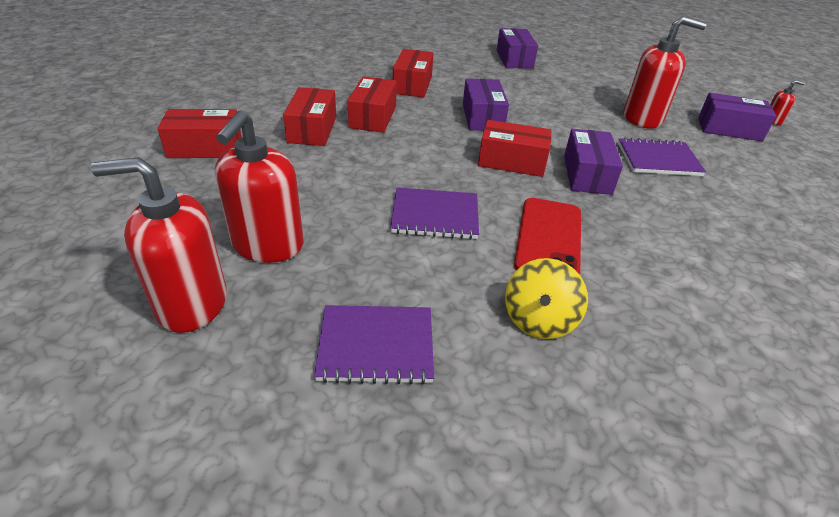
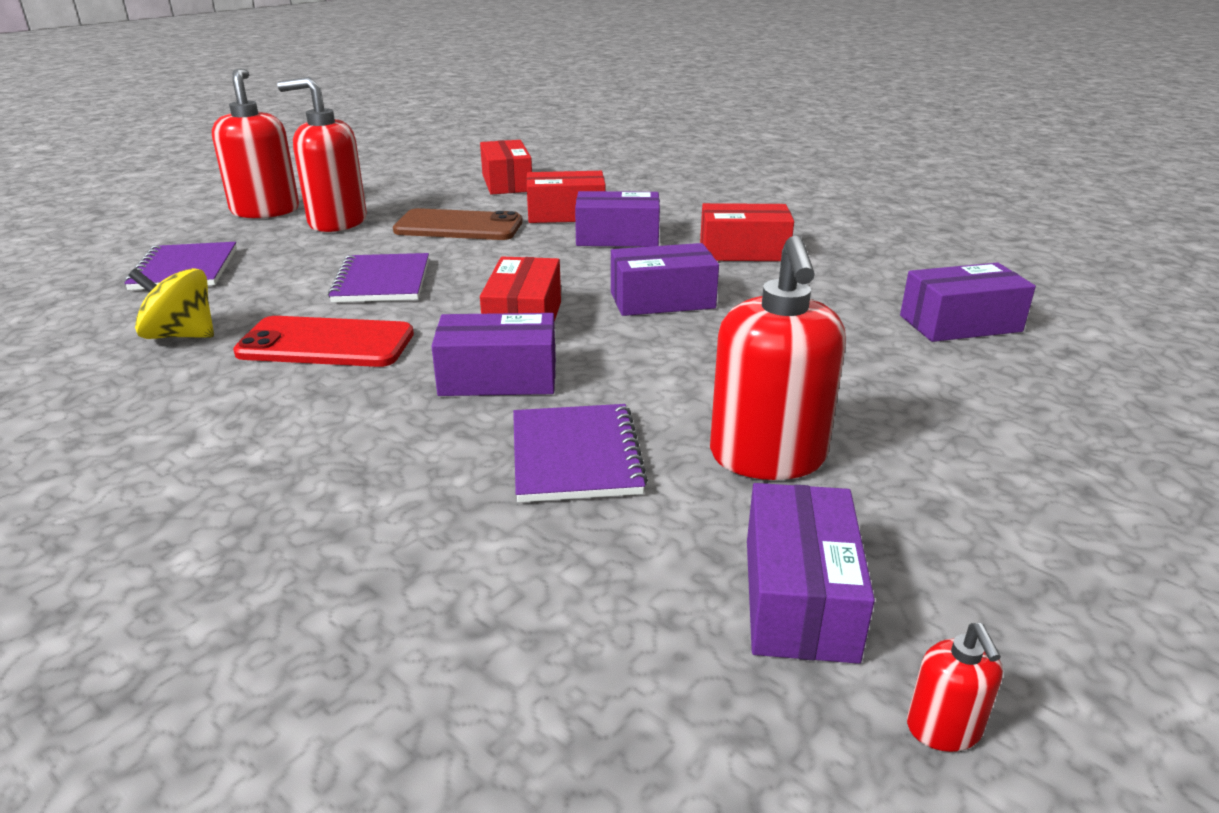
camera: 85 degrees right, 10 degrees down
red box [348,77,397,133] -> purple box [575,191,660,247]
none -> brown phone [393,208,523,240]

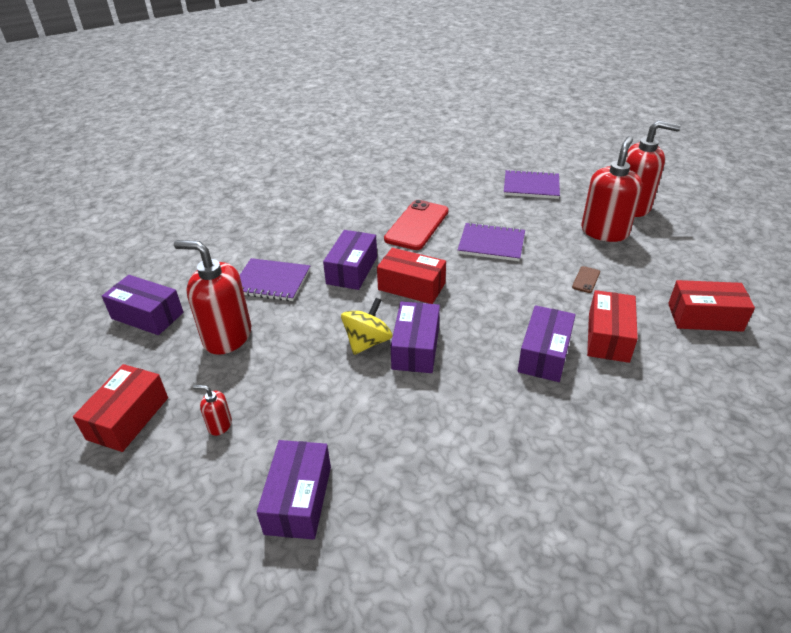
camera: 110 degrees right, 10 degrees up
yellow spinning top [129,268,214,339] -> yellow spinning top moved to [341,298,393,355]
brown phone [393,208,523,240] -> brown phone [572,266,600,293], size x0.43
red box [700,203,794,261] -> red box moved to [73,364,168,452]
red soap dispenser [907,623,1003,752] -> red soap dispenser moved to [193,385,232,436]

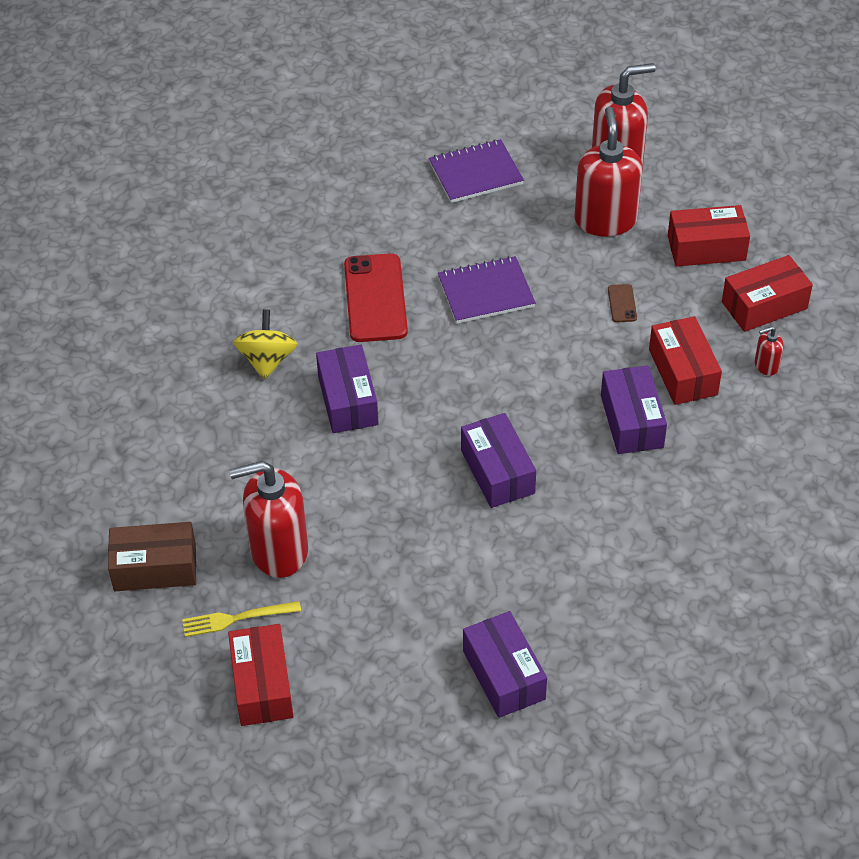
camera: 30 degrees left, 10 degrees up
purple box [102,275,183,335] -> brown box [108,522,196,591]
red soap dispenser [193,385,232,436] -> red soap dispenser moved to [755,326,784,376]
purple notebook [240,258,310,301] -> none
yellow spinning top [341,298,393,355] -> yellow spinning top moved to [233,309,297,380]
red box [377,248,446,304] -> red box moved to [668,205,750,266]
none -> yellow fork [182,601,301,637]

